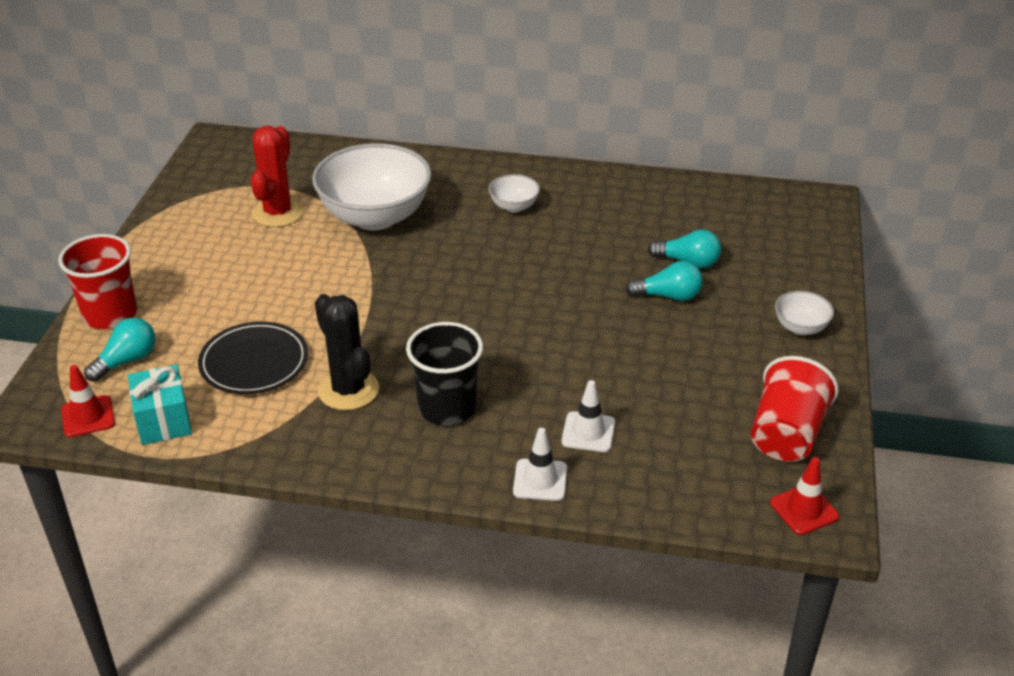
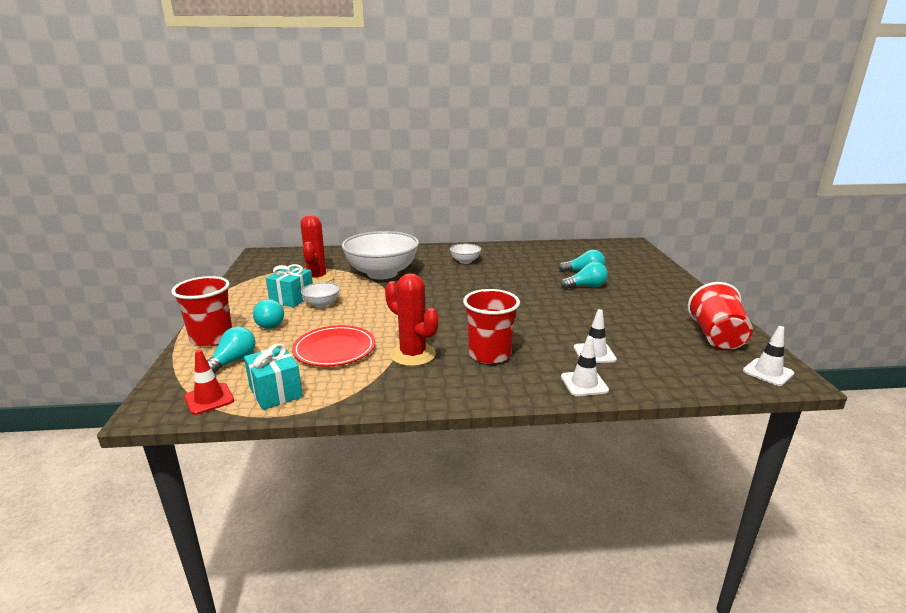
camera: 15 degrees left, 15 degrees down
black plate [198,322,308,394] -> red plate [292,325,375,367]
black cactus [315,294,379,410] -> red cactus [385,273,439,366]
black cup [406,322,483,426] -> red cup [463,289,520,364]
red traffic cone [770,457,839,535] -> white traffic cone [743,326,794,386]
white bowl [775,291,834,335] -> white bowl moved to [301,282,340,308]
none -> turquoise light bulb [253,299,284,329]
none -> turquoise gift [266,264,313,307]

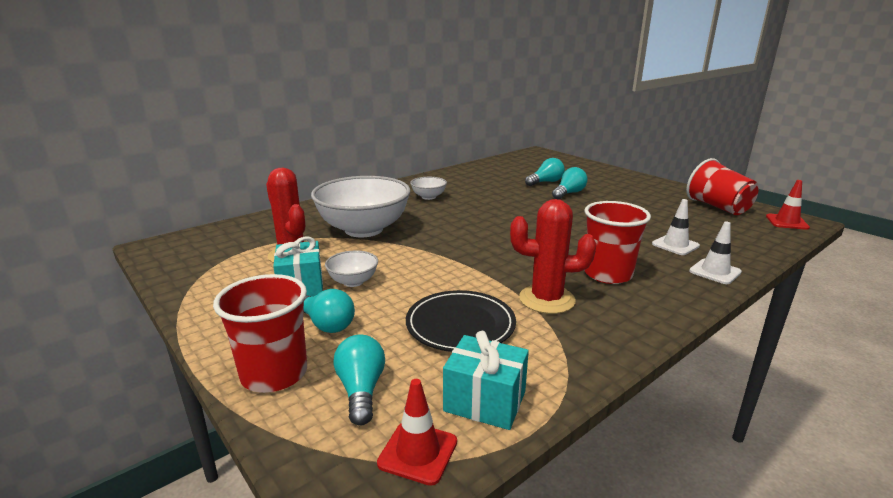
camera: 35 degrees left, 0 degrees up
red plate [292,325,375,367] -> black plate [406,290,516,352]
white traffic cone [743,326,794,386] -> red traffic cone [766,180,810,230]

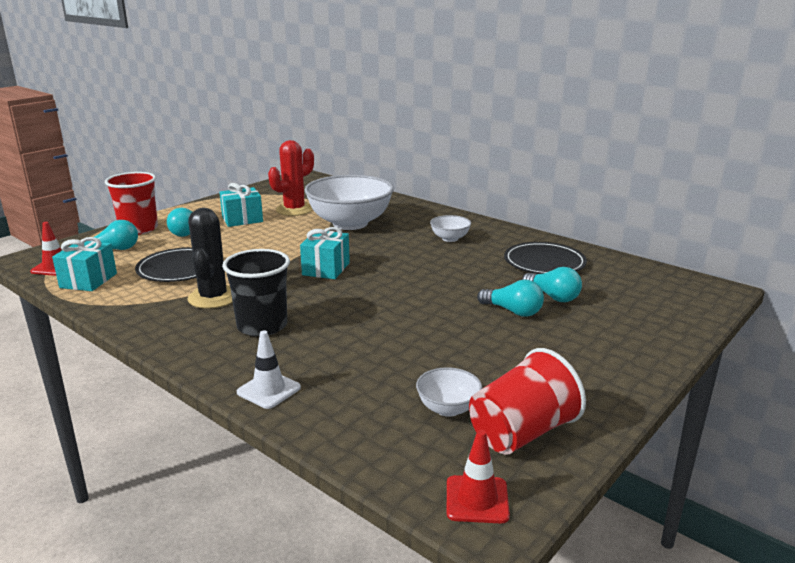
camera: 80 degrees right, 0 degrees up
white bowl [325,251,378,287] -> white bowl moved to [416,367,482,417]
red cactus [510,199,596,314] -> black cactus [187,208,233,309]
red cup [584,201,651,284] -> black cup [222,249,290,337]
white traffic cone [652,199,700,255] -> none
none -> turquoise gift [300,227,350,279]
none -> black plate [504,242,587,274]

